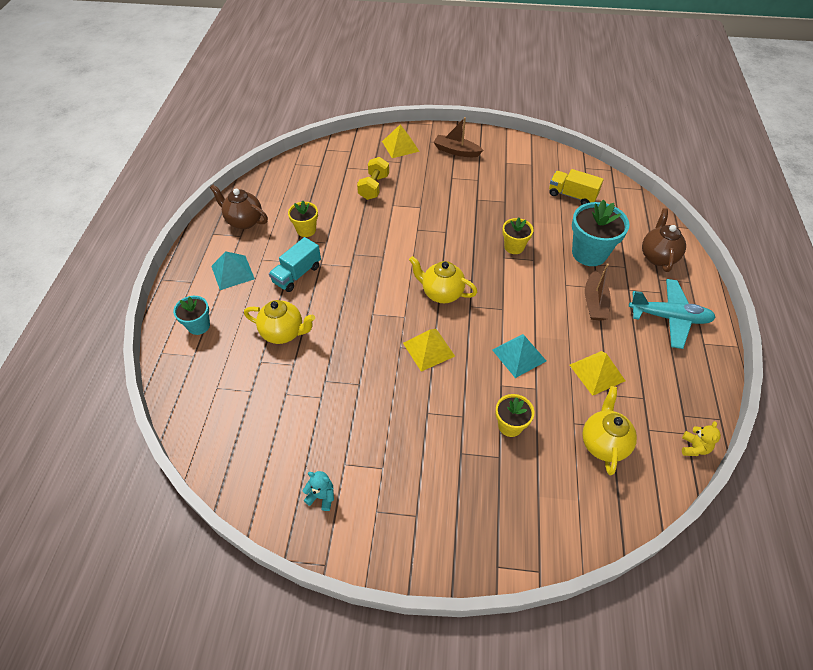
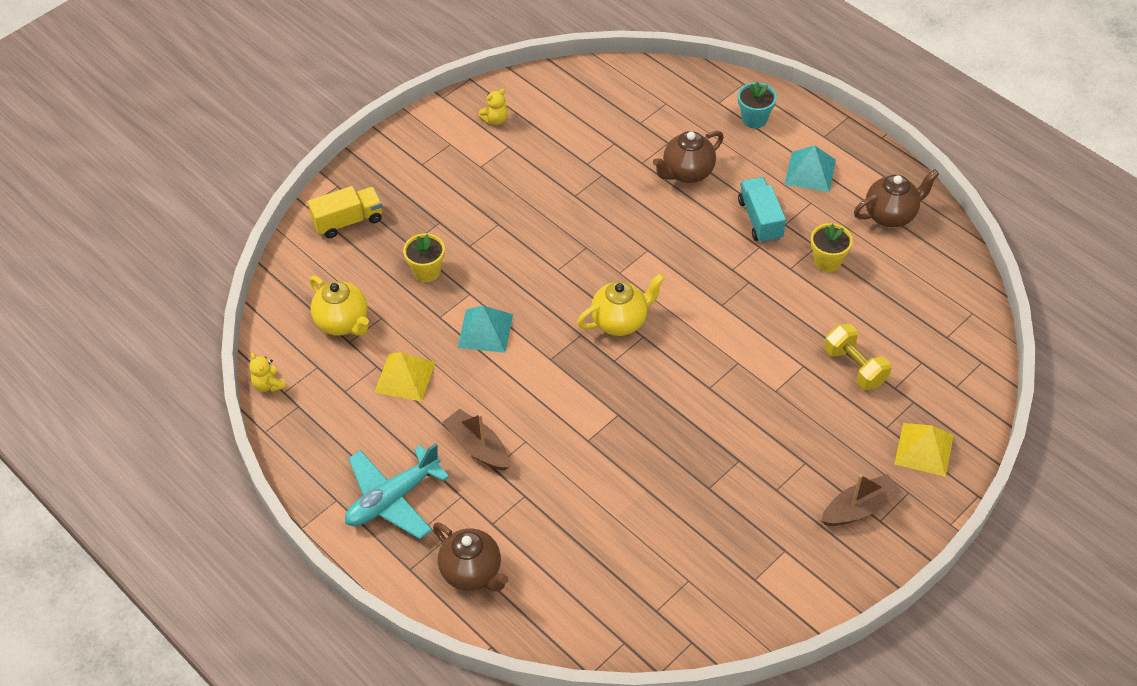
camera: 130 degrees right, 0 degrees up
yellow teapot [244,300,315,344] -> brown teapot [653,131,724,183]
turquoise teddy bear [303,471,334,511] -> yellow teddy bear [479,89,508,125]
yellow pyramid [403,329,455,372] -> none
yellow flower pot [502,218,533,254] -> none
yellow truck [549,169,604,205] -> yellow truck moved to [308,186,382,238]
turquoise flower pot [572,200,630,266] -> none

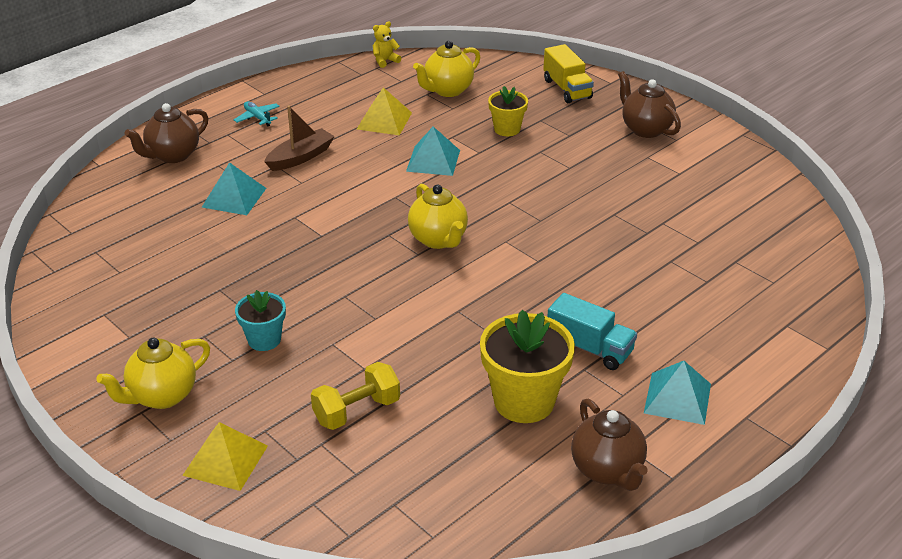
camera: 90 degrees right, 15 degrees down
turquoise plane [345,443,449,539] -> turquoise plane [234,101,280,126], size x0.48
yellow teddy bear [479,89,508,125] -> none
brown teapot [653,131,724,183] -> brown teapot moved to [618,71,681,138]
turquoise flower pot [738,82,777,128] -> turquoise flower pot moved to [235,290,286,351]
turquoise truck [738,177,786,243] -> turquoise truck turned 45 degrees clockwise [547,293,637,370]
yellow flower pot [811,223,853,272] -> yellow flower pot [480,310,575,423], size x1.74
brown boat [821,474,902,526] -> yellow teapot [96,338,210,409]
none -> turquoise pyramid [202,162,266,215]

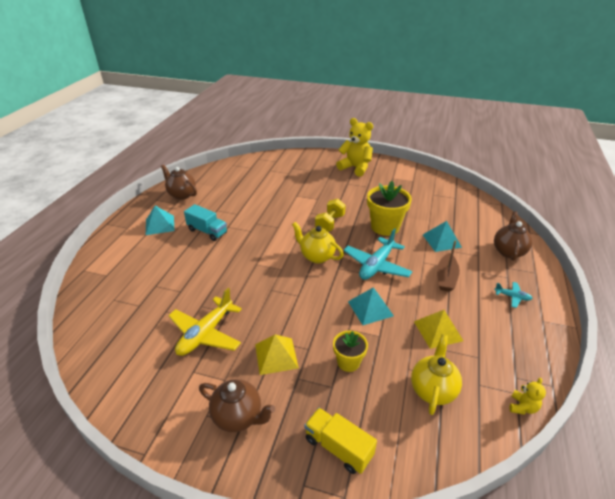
camera: 150 degrees right, 0 degrees up
yellow teapot [96,338,210,409] -> yellow teddy bear [336,118,373,177]
yellow pyramid [182,422,268,491] -> yellow pyramid moved to [255,335,299,375]
turquoise flower pot [235,290,286,351] -> none
yellow dumbbell [311,362,400,430] -> yellow dumbbell moved to [315,199,346,232]
yellow flower pot [480,310,575,423] -> yellow flower pot moved to [367,181,412,236]
turquoise truck [547,293,637,370] -> turquoise truck turned 150 degrees counterclockwise [184,204,227,241]
none -> yellow plane [168,288,242,356]
none -> turquoise plane [343,228,413,280]

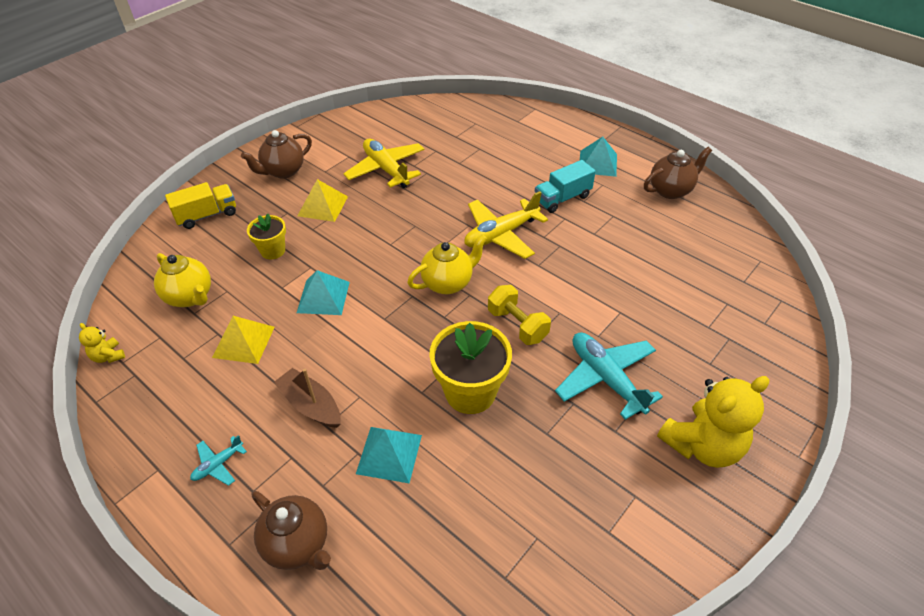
camera: 115 degrees right, 10 degrees up
turquoise plane [343,228,413,280] -> turquoise plane moved to [555,333,663,420]
none -> yellow plane [465,191,548,259]

